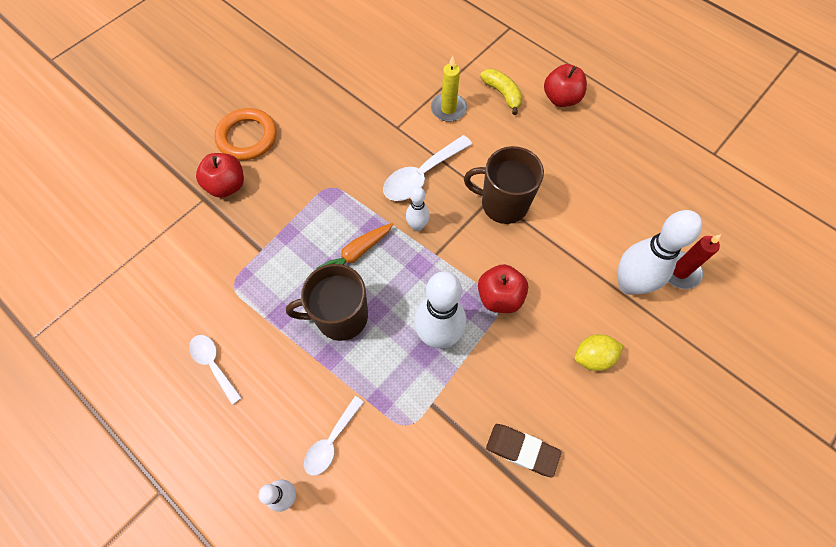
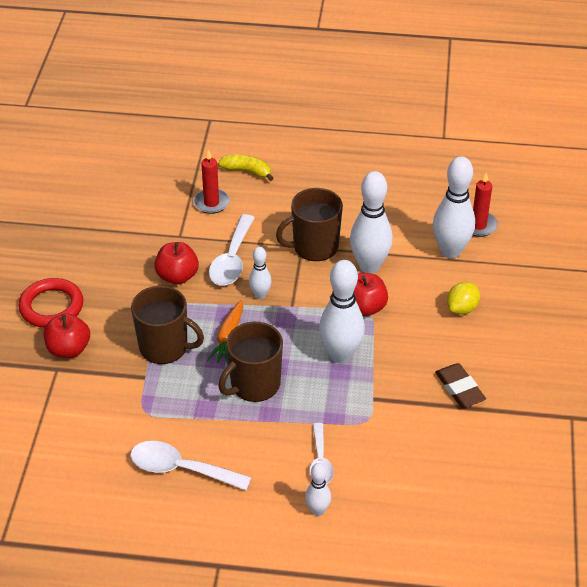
camera: 35 degrees left, 20 degrees down
white spoon [189,335,242,405] -> white spoon [130,441,252,490], size x1.56
orange ring [214,108,277,160] -> red ring [18,278,83,328]
yellow candle [431,56,467,122] -> red candle [193,150,230,214]
brown eraser [486,424,561,477] -> brown eraser turned 75 degrees clockwise [435,363,486,408]
red apple [544,64,587,107] -> red apple moved to [154,242,199,285]
none -> brown mug [131,286,204,364]
none -> white bowling pin [350,171,393,274]

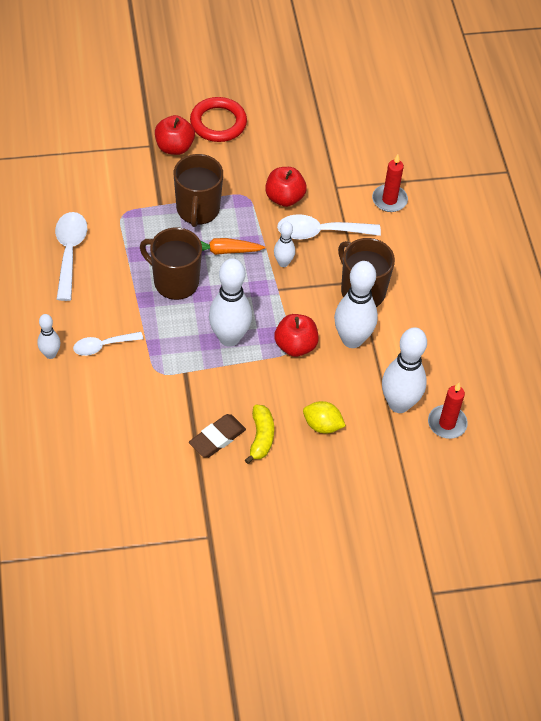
camera: 70 degrees right, 10 degrees up
yellow banana [218,154,274,181] -> yellow banana moved to [245,405,274,464]

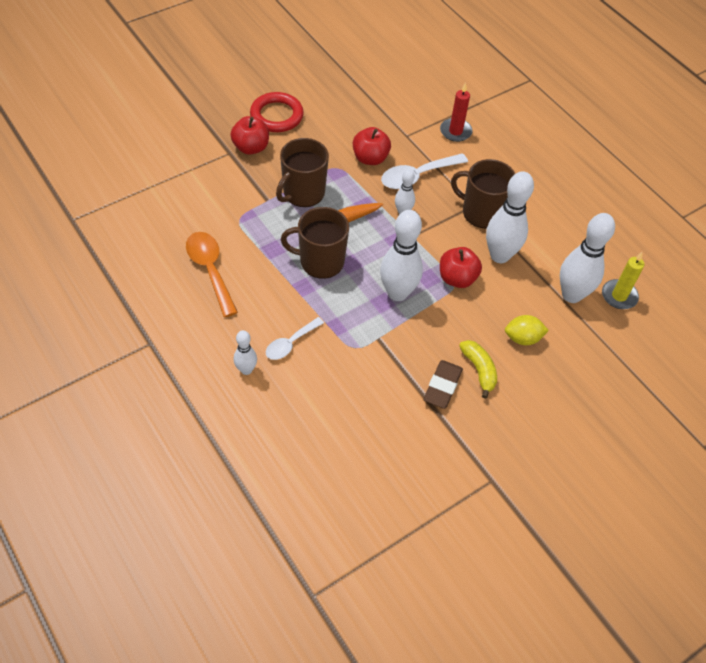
camera: 25 degrees left, 0 degrees up
white spoon [55,212,87,301] -> orange spoon [186,232,238,317]
brown mug [174,154,223,227] -> brown mug turned 60 degrees clockwise [276,138,329,207]
red candle [428,383,468,439] -> yellow candle [602,252,644,309]

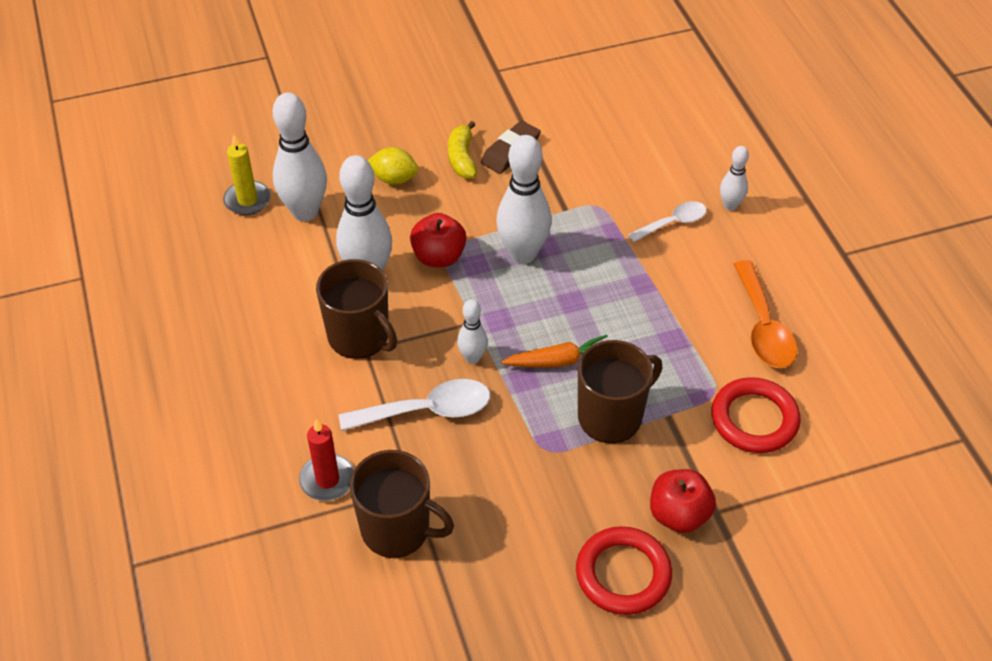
camera: 160 degrees left, 5 degrees down
brown mug [281,207,349,279] -> brown mug moved to [350,450,454,558]
red apple [353,127,391,165] -> none
none -> red ring [711,377,801,453]

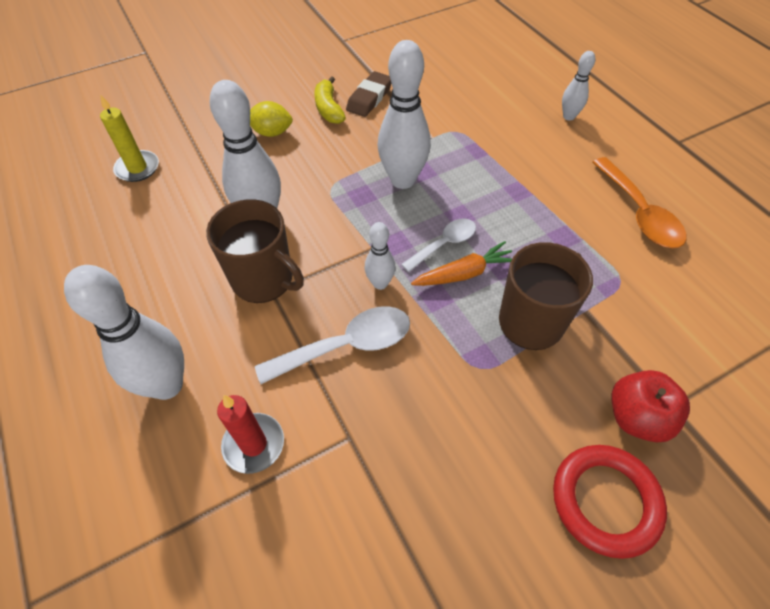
camera: 10 degrees left, 5 degrees up
white bowling pin [273,93,327,221] -> white bowling pin moved to [64,265,184,400]
brown mug [350,450,454,558] -> none
red apple [410,213,466,267] -> none
white spoon [628,201,706,242] -> white spoon moved to [401,219,476,272]
red ring [711,377,801,453] -> none

